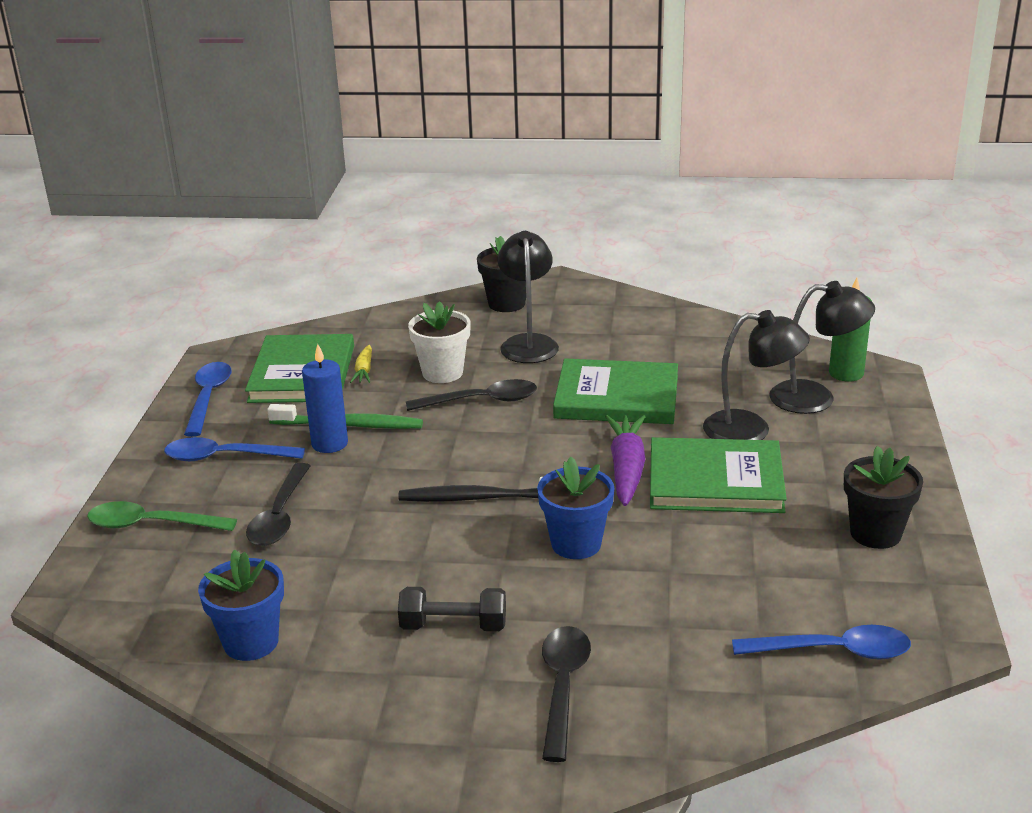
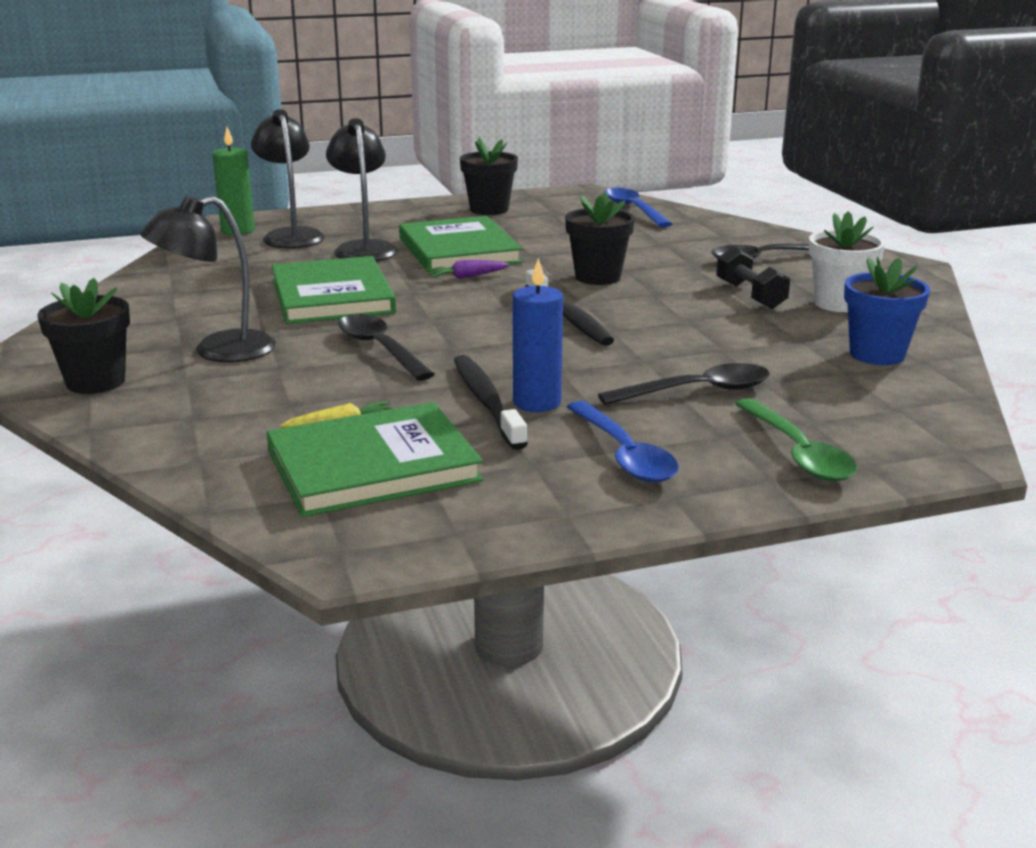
camera: 115 degrees left, 5 degrees down
blue spoon [184,362,232,437] -> none
green toothbrush [267,404,423,429] -> black toothbrush [454,355,528,450]
white flower pot [408,301,471,383] -> white flower pot moved to [809,211,885,312]
blue flower pot [537,456,614,559] -> black flower pot [565,192,635,285]
purple carrot [605,415,646,506] -> purple carrot [425,260,509,279], size x0.54

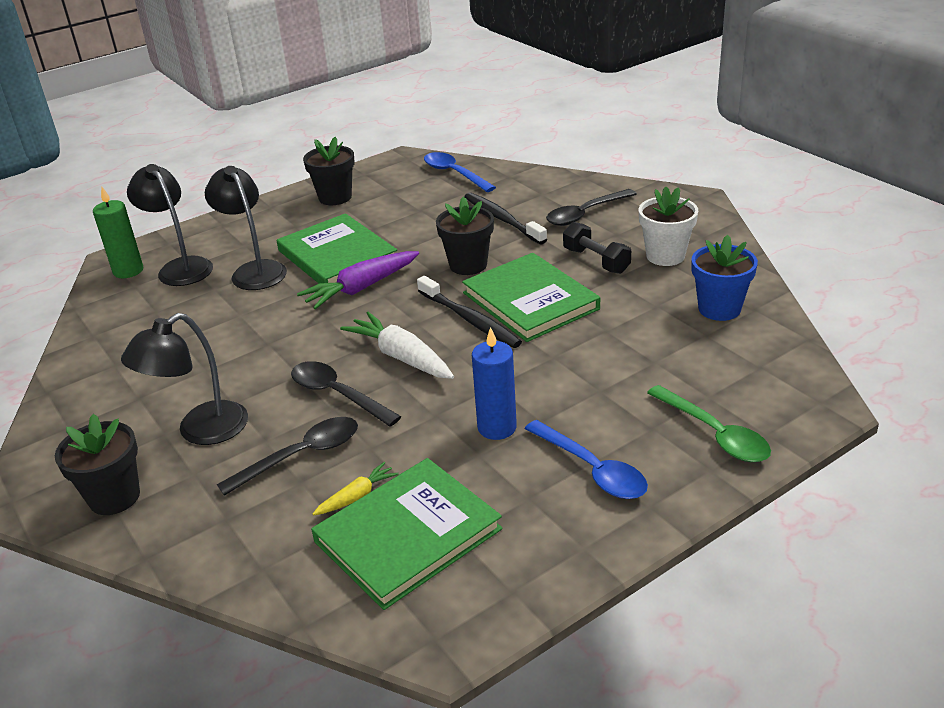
camera: 15 degrees left, 10 degrees up
green book [272,256,396,324] -> green book moved to [462,253,600,342]
purple carrot [425,260,509,279] -> purple carrot [297,251,419,309], size x1.85
black toothbrush [454,355,528,450] -> black toothbrush moved to [464,193,547,244]
black spoon [598,363,770,405] -> black spoon moved to [217,417,358,496]
none -> white carrot [340,312,454,379]

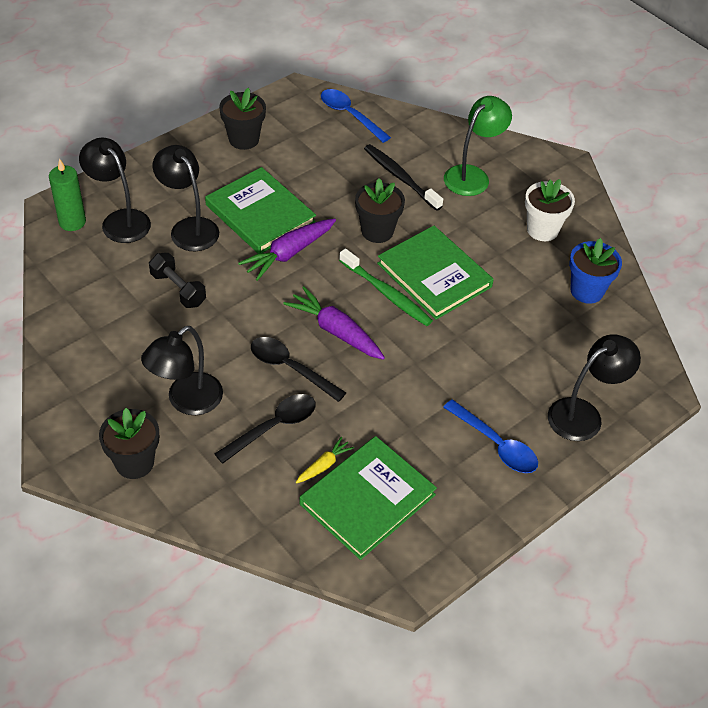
camera: 10 degrees left, 15 degrees up
white carrot [340,312,454,379] -> purple carrot [283,286,385,360]
black toothbrush [417,276,522,348] -> green toothbrush [339,249,433,326]
blue candle [472,327,517,440] -> none
black spoon [546,189,637,226] -> green lamp [444,96,512,196]
black dumbbell [563,222,631,274] -> black dumbbell moved to [149,253,206,308]
green spoon [647,385,771,462] -> black lamp [548,334,641,441]

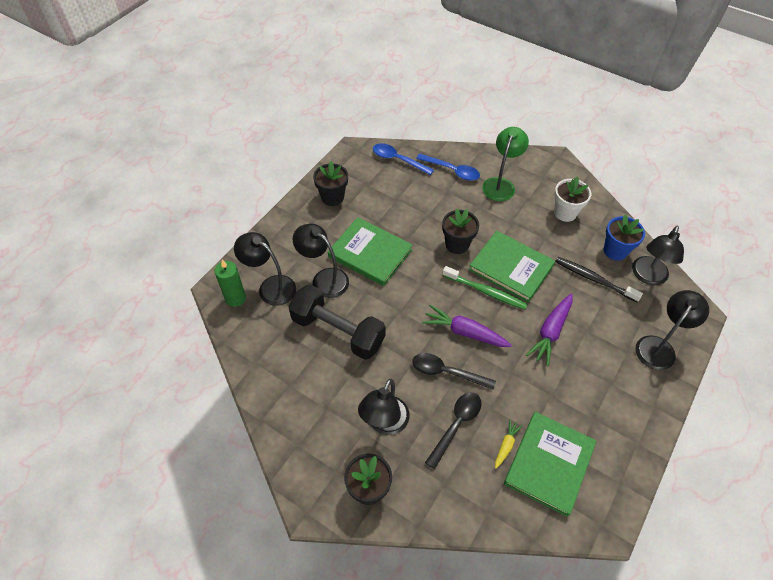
camera: 15 degrees left, 5 degrees up
black dumbbell [149,253,206,308] -> black dumbbell [289,285,386,360], size x1.85
purple carrot [238,219,336,281] -> purple carrot moved to [526,293,573,366]
black toothbrush [364,144,443,211] -> black toothbrush moved to [555,257,643,302]
blue spoon [443,399,538,473] -> blue spoon moved to [416,154,480,181]
none -> black lamp [632,226,684,285]

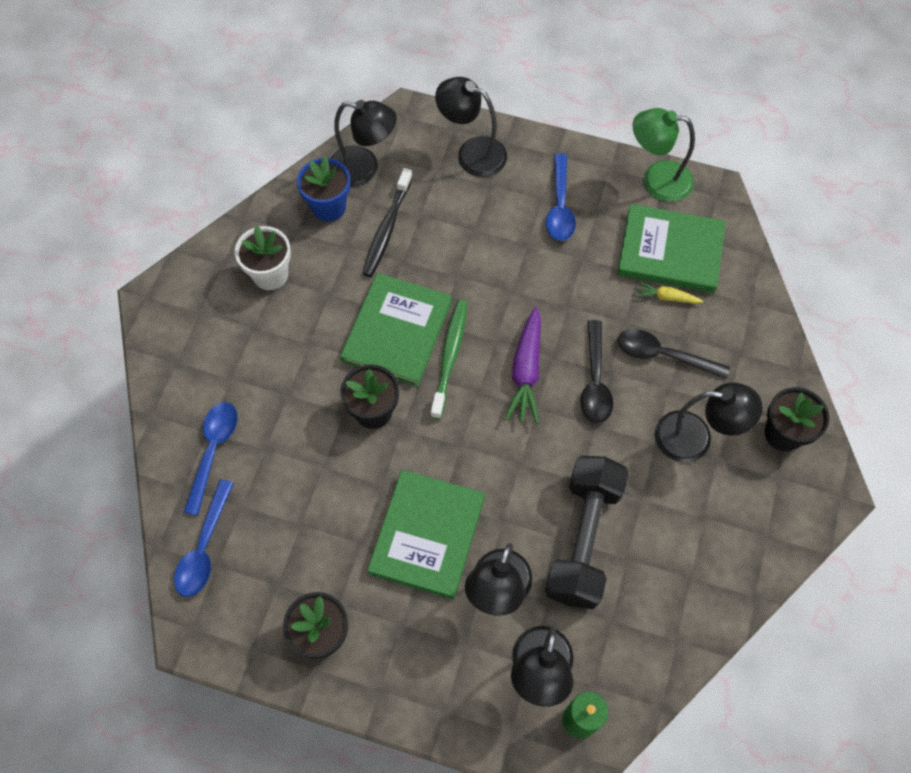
camera: 105 degrees left, 10 degrees up
green lamp [482,127,529,201] -> green lamp moved to [633,108,695,202]
purple carrot [526,293,573,366] -> none
none -> blue spoon [546,153,576,241]

